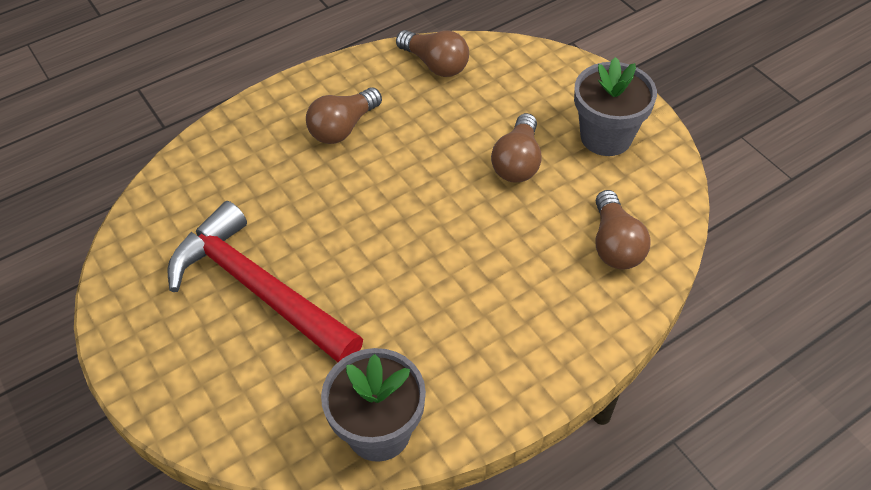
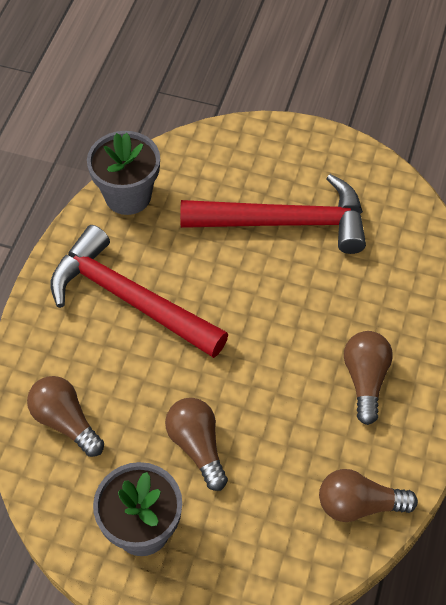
camera: 140 degrees right, 5 degrees up
none -> red hammer [51,225,228,358]

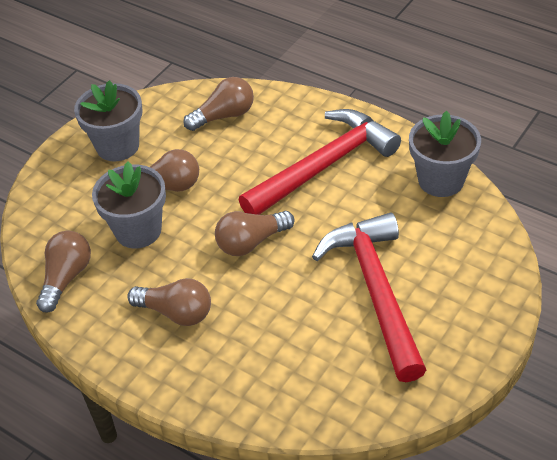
camera: 110 degrees right, 10 degrees down
red hammer [180,174,366,254] -> red hammer turned 150 degrees clockwise [312,212,426,382]
none -> grey flower pot [92,161,166,249]
none -> brown light bulb [215,211,294,256]

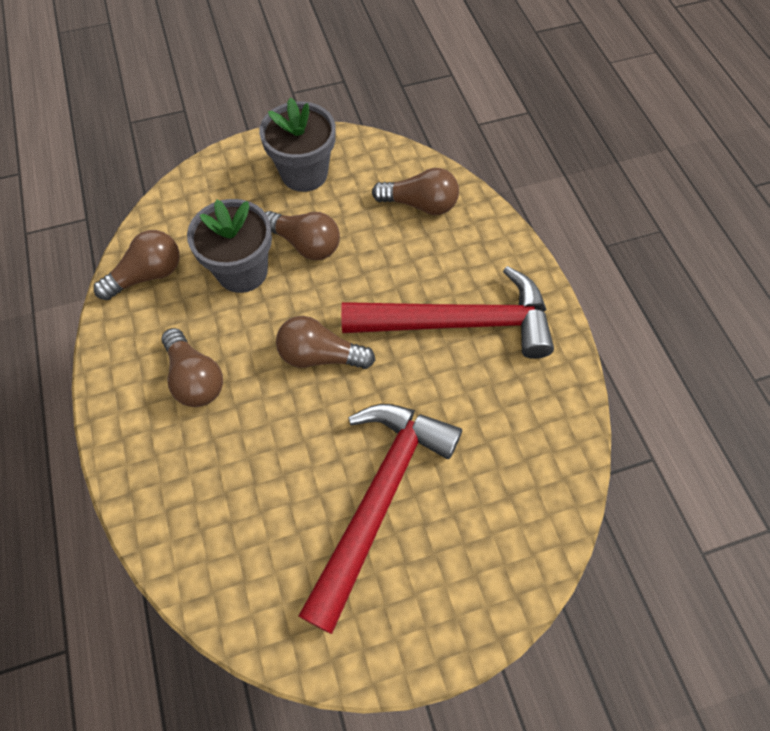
camera: 35 degrees right, 15 degrees up
grey flower pot [409,111,481,197] -> none

